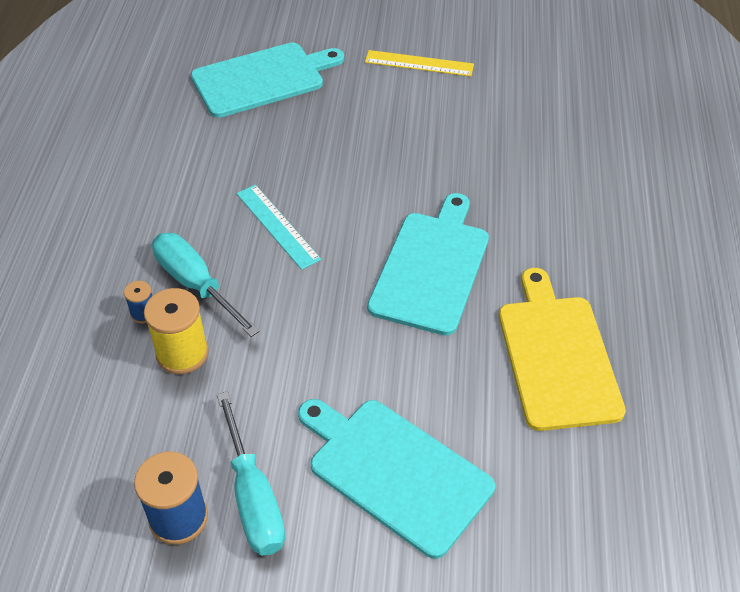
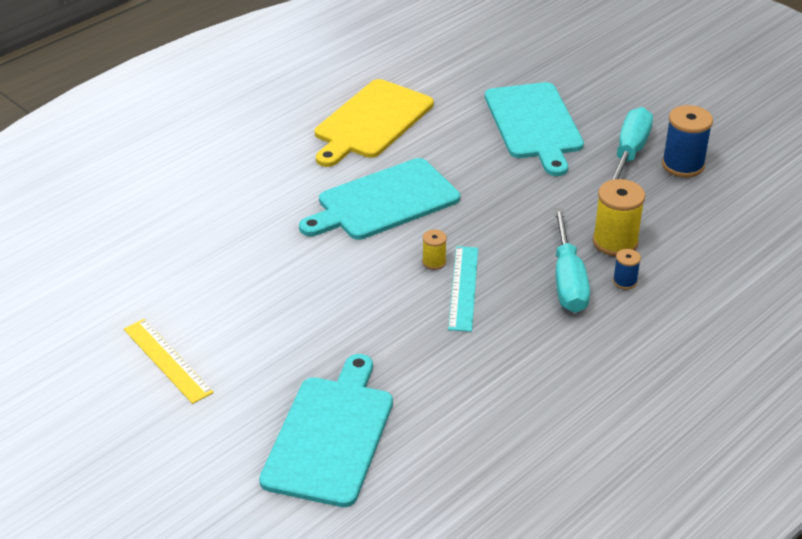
camera: 140 degrees left, 10 degrees down
turquoise cutting board [191,43,344,118] -> turquoise cutting board turned 90 degrees clockwise [259,354,393,507]
none -> yellow spool [422,230,447,270]

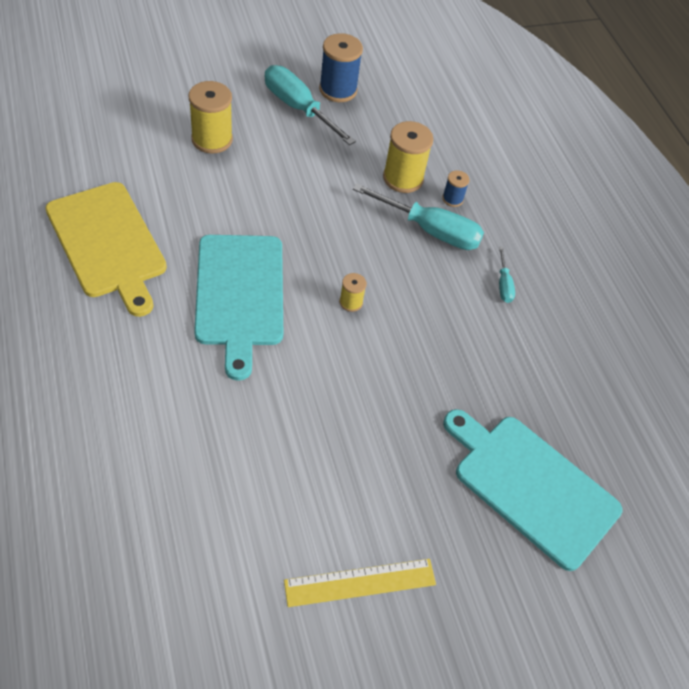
camera: 70 degrees left, 15 degrees up
turquoise ruler [448,246,478,332] -> none
turquoise cutting board [485,82,584,176] -> yellow spool [188,81,233,154]
none -> turquoise screwdriver [499,247,515,303]

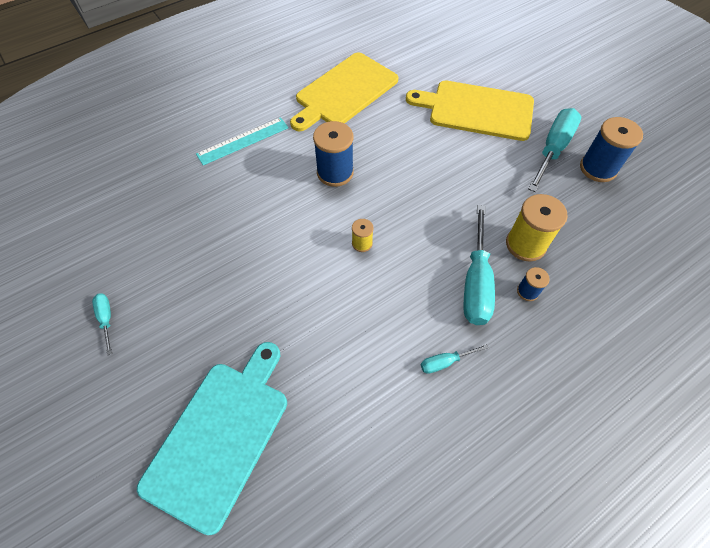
camera: 80 degrees right, 5 degrees up
yellow spool [188,81,233,154] -> yellow cutting board [406,81,534,141]
turquoise cutting board [194,235,283,381] -> blue spool [313,121,354,187]
yellow ruler [284,559,436,607] -> turquoise screwdriver [92,293,112,355]
none -> turquoise ruler [196,117,289,165]

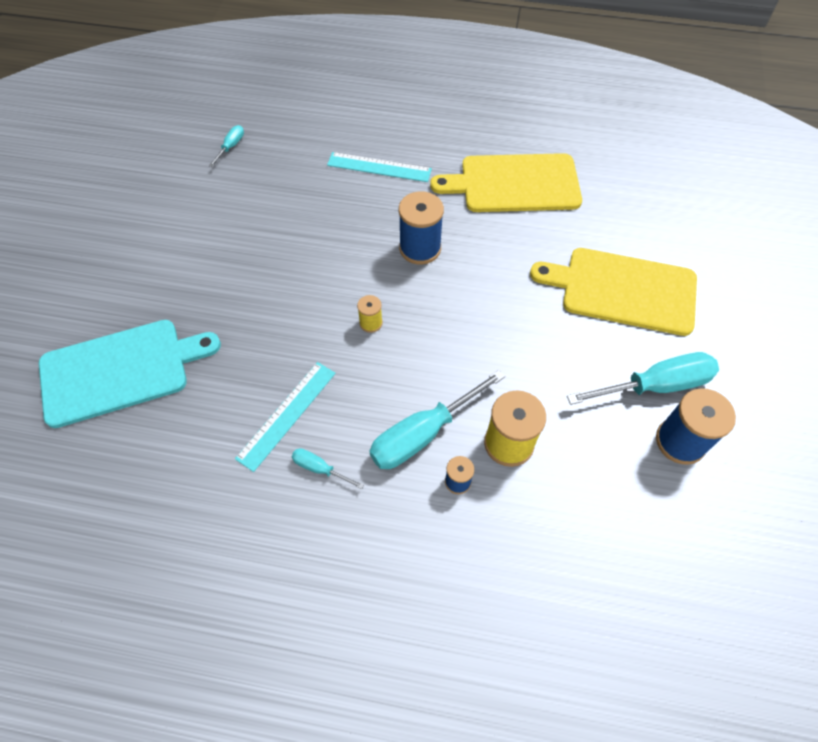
camera: 45 degrees right, 0 degrees up
turquoise screwdriver [92,293,112,355] -> turquoise screwdriver moved to [209,125,244,167]
yellow cutting board [406,81,534,141] -> yellow cutting board turned 45 degrees counterclockwise [530,248,697,336]
none -> turquoise ruler [235,362,336,472]

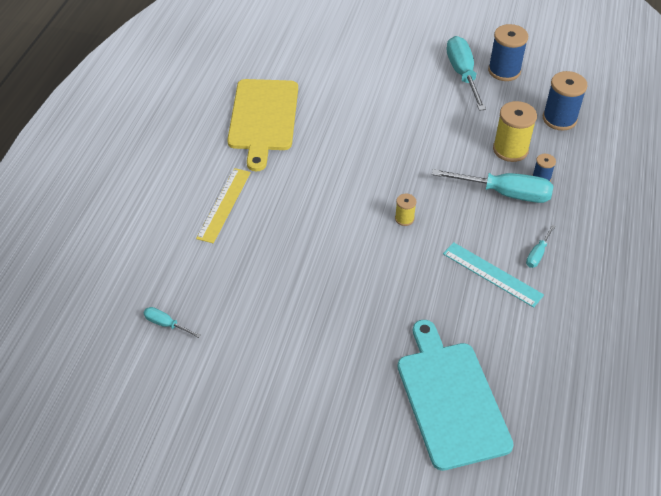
camera: 85 degrees left, 10 degrees down
turquoise ruler [327,152,432,182] -> yellow ruler [196,168,251,243]
turquoise screwdriver [369,370,505,469] -> turquoise screwdriver turned 45 degrees counterclockwise [432,169,553,203]
blue spool [399,191,444,265] -> blue spool moved to [543,71,588,130]
yellow cutting board [530,248,697,336] -> none

